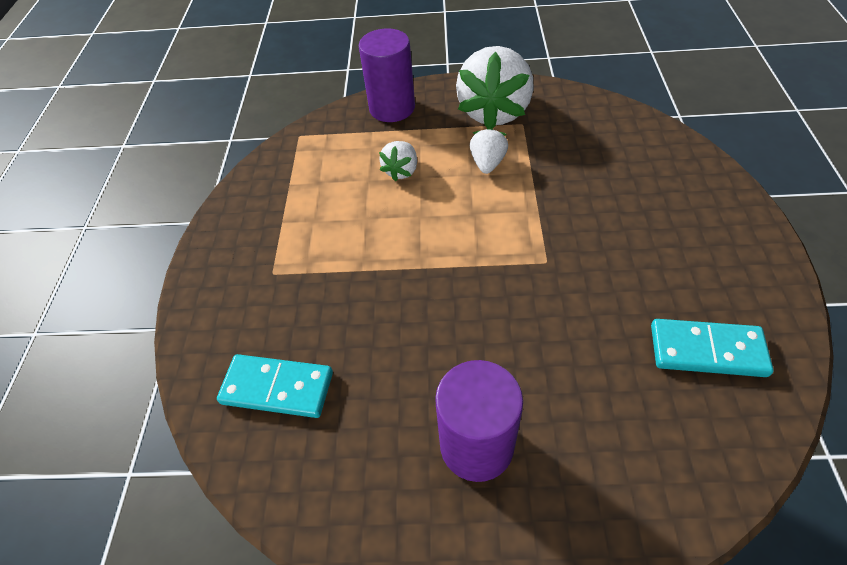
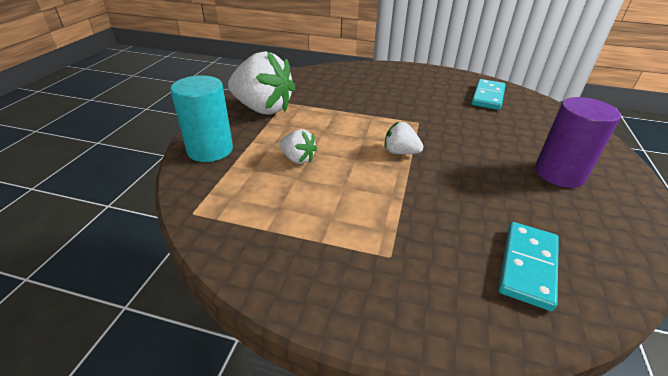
camera: 80 degrees left, 15 degrees down
purple cylinder [359,28,415,122] -> turquoise cylinder [170,75,233,162]
white strawberry [470,127,508,174] -> white strawberry moved to [384,122,424,154]

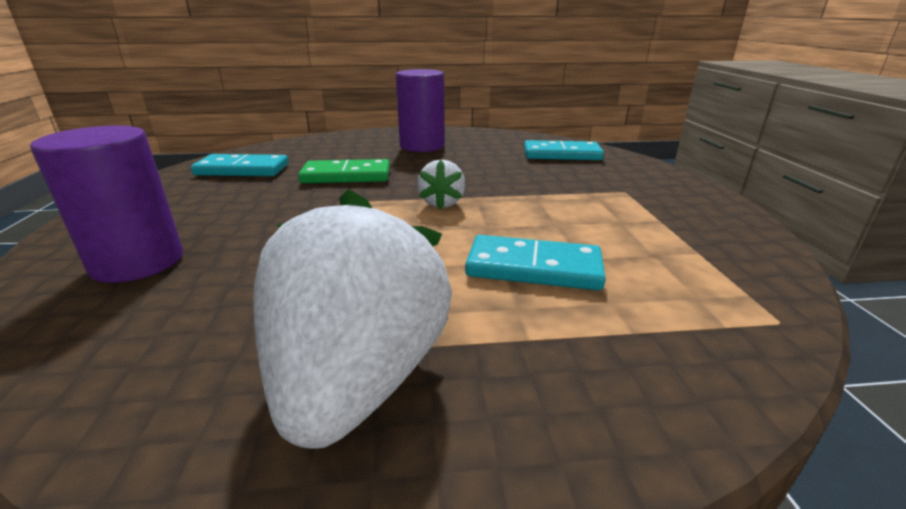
camera: 110 degrees left, 10 degrees down
turquoise cylinder [170,75,233,162] -> none
white strawberry [279,129,317,164] -> turquoise domino [465,235,606,291]
none -> purple cylinder [30,125,183,283]
none -> green domino [298,159,390,183]

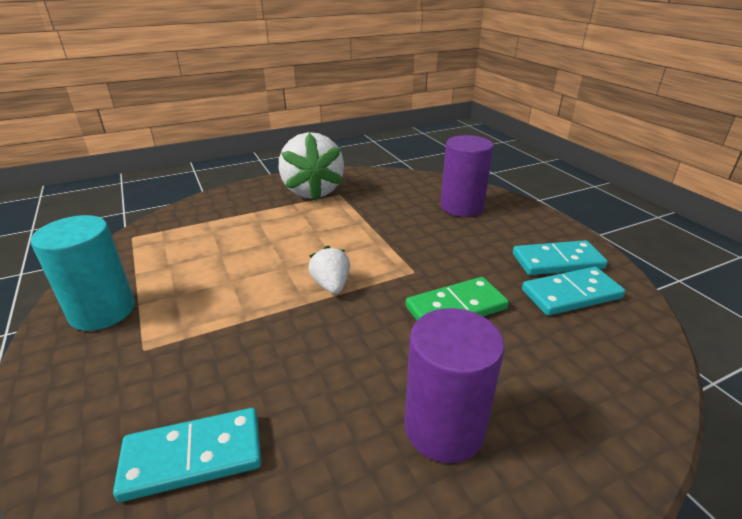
camera: 160 degrees right, 5 degrees up
turquoise domino [465,235,606,291] -> turquoise domino moved to [513,240,608,275]
none -> turquoise cylinder [31,215,135,331]

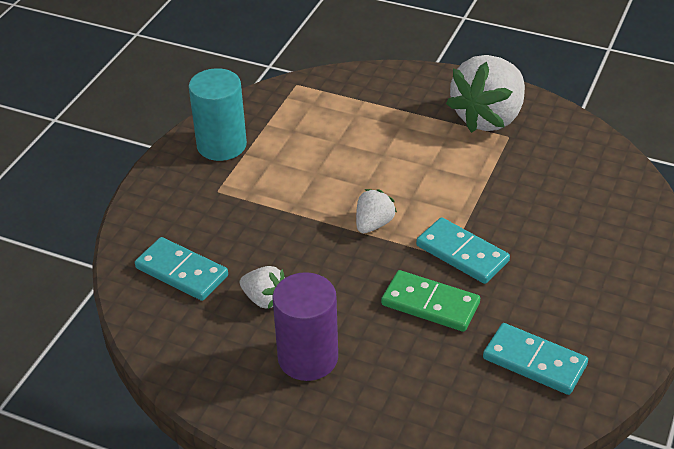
camera: 50 degrees right, 10 degrees up
purple cylinder [440,135,493,217] -> none
turquoise domino [513,240,608,275] -> turquoise domino moved to [416,217,510,284]
none -> white strawberry [240,266,285,309]

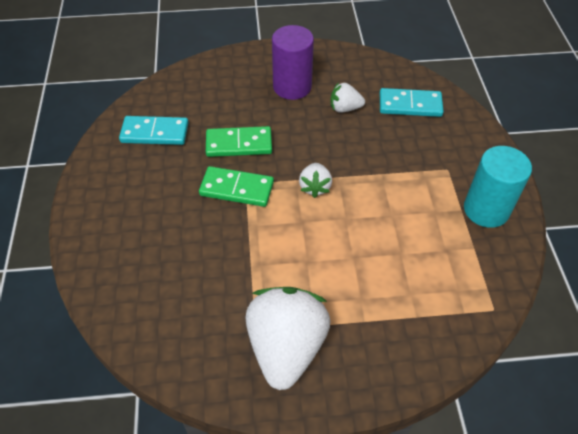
camera: 150 degrees right, 10 degrees up
turquoise domino [416,217,510,284] -> green domino [199,166,274,207]

